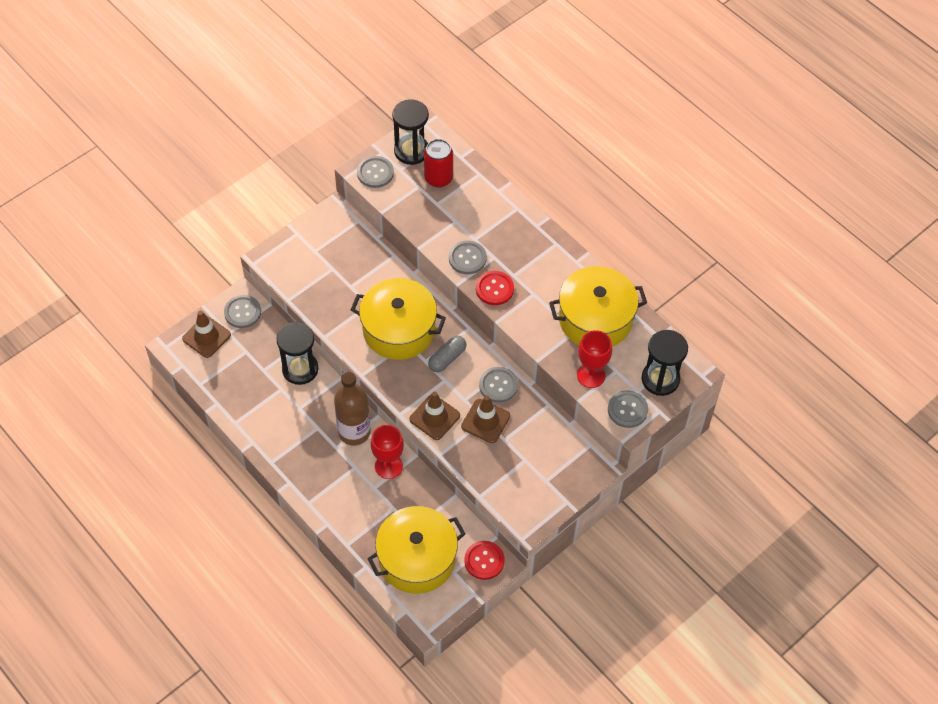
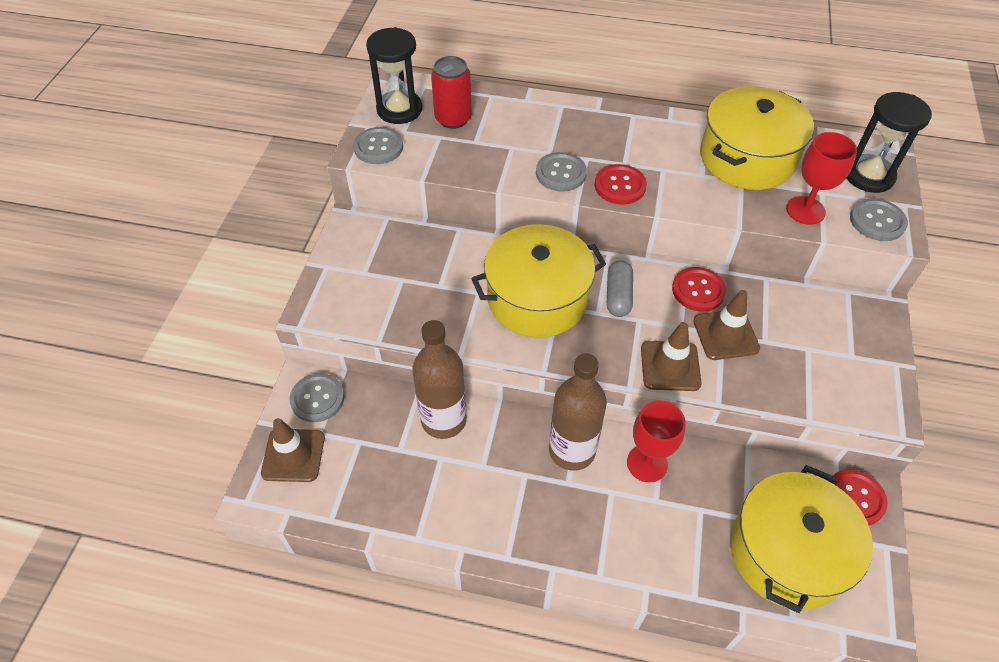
camera: 35 degrees left, 5 degrees down
black hourglass [277,322,318,385] -> brown bottle [412,320,467,439]
grey button [479,367,518,403] -> red button [672,267,726,311]

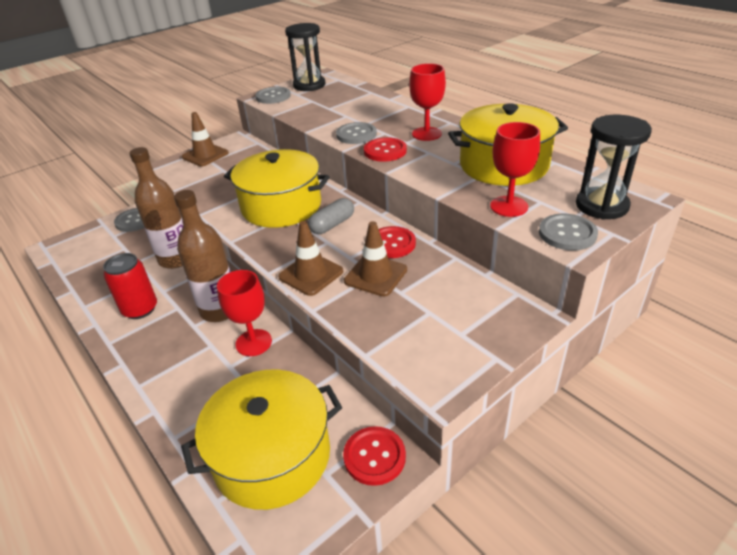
camera: 40 degrees right, 15 degrees down
brown traffic cone [261,418,325,482] -> brown traffic cone moved to [182,112,229,166]
red can [431,56,472,129] -> red can moved to [103,253,157,319]
none -> red goblet [409,63,446,141]

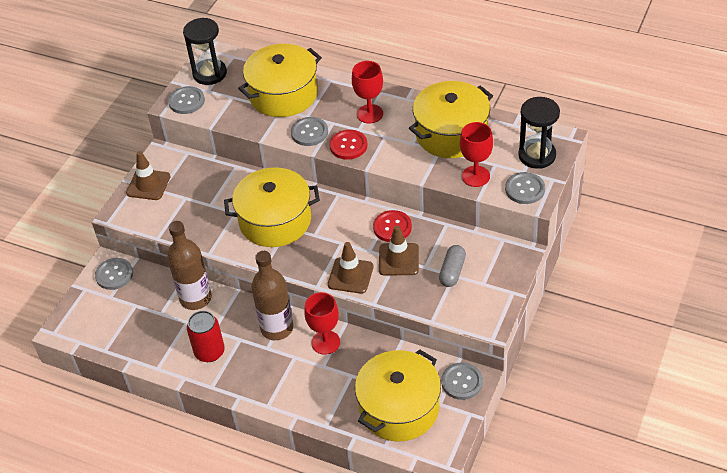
camera: 25 degrees left, 10 degrees up
grey capsule [308,198,354,234] -> grey capsule moved to [439,245,466,287]
red button [343,426,406,486] -> grey button [441,362,483,400]
none -> yellow pot [238,44,322,117]

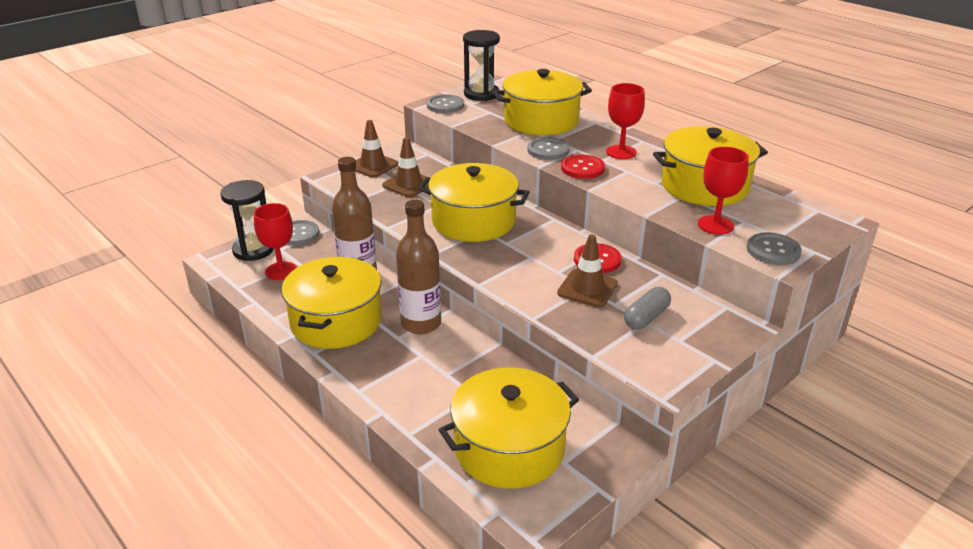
camera: 20 degrees right, 15 degrees down
red can [187,311,225,362] -> yellow pot [281,257,382,349]
red goblet [304,292,340,355] -> red goblet moved to [254,203,297,280]
brown traffic cone [328,242,374,294] -> brown traffic cone moved to [382,137,429,197]
grey button [441,362,483,400] -> none
black hourglass [518,97,560,169] -> black hourglass moved to [220,180,274,261]

